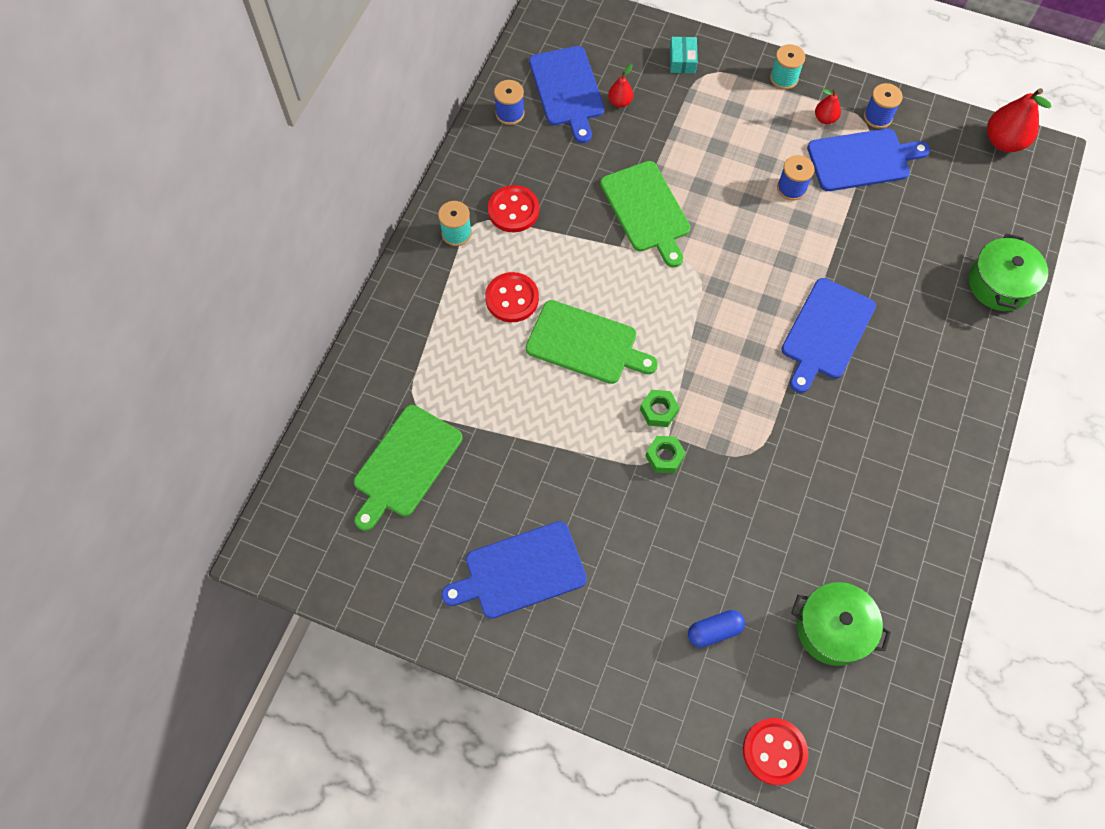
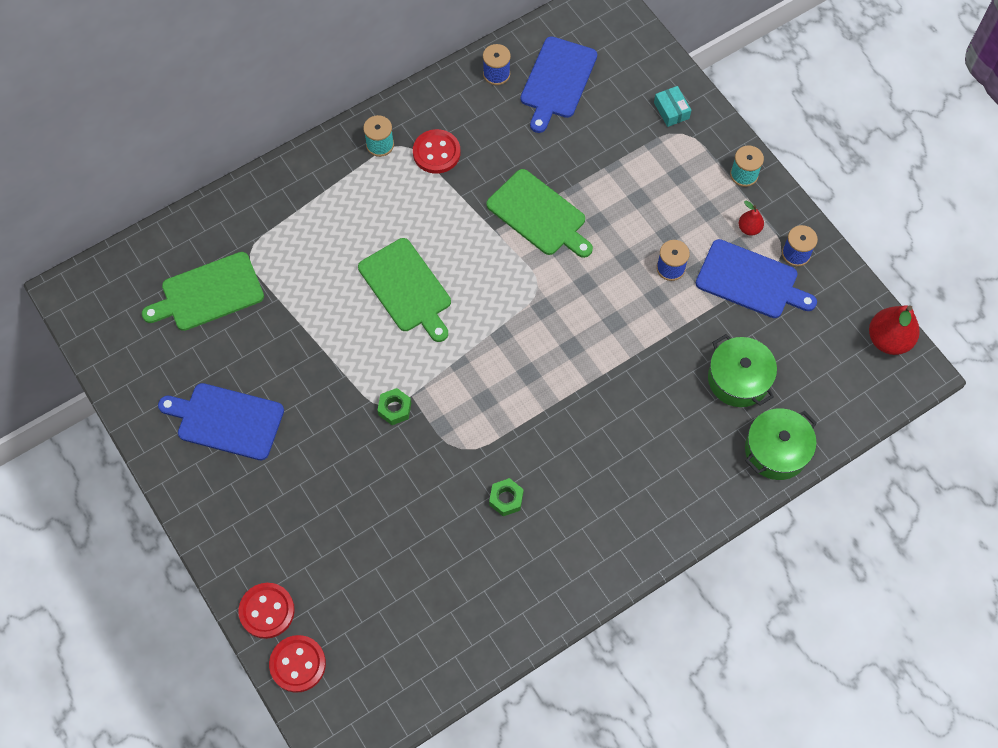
camera: 35 degrees right, 0 degrees up
red button [485,272,539,322] -> red button moved to [238,583,295,639]
green cutting board [600,161,690,267] -> green cutting board turned 60 degrees counterclockwise [486,169,593,258]
red pear [608,64,634,107] -> none
green nut [640,390,679,427] -> green nut moved to [489,478,524,516]
turquoise box [670,37,698,73] -> turquoise box turned 60 degrees counterclockwise [654,86,691,127]
blue capsule [688,610,745,648] -> none
blue cutting board [781,278,876,393] -> none
green pot [791,582,891,666] -> green pot moved to [708,334,777,407]

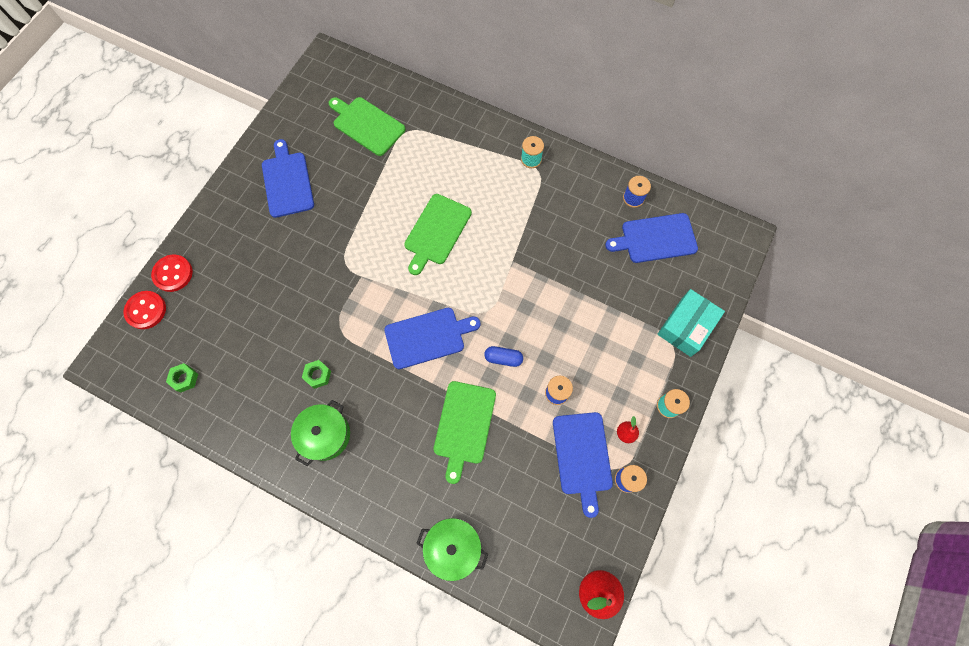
camera: 60 degrees right, 5 degrees up
green nut [377,388,411,425] -> green nut moved to [166,363,198,392]
red button [413,129,460,174] -> none
green cutting board [486,169,593,258] -> green cutting board moved to [434,381,496,484]
turquoise box [654,86,691,127] -> turquoise box [657,289,725,357], size x1.88
green pot [708,334,777,407] -> green pot moved to [291,400,350,466]
none -> blue cutting board [384,308,481,369]
none -> blue capsule [484,346,523,367]

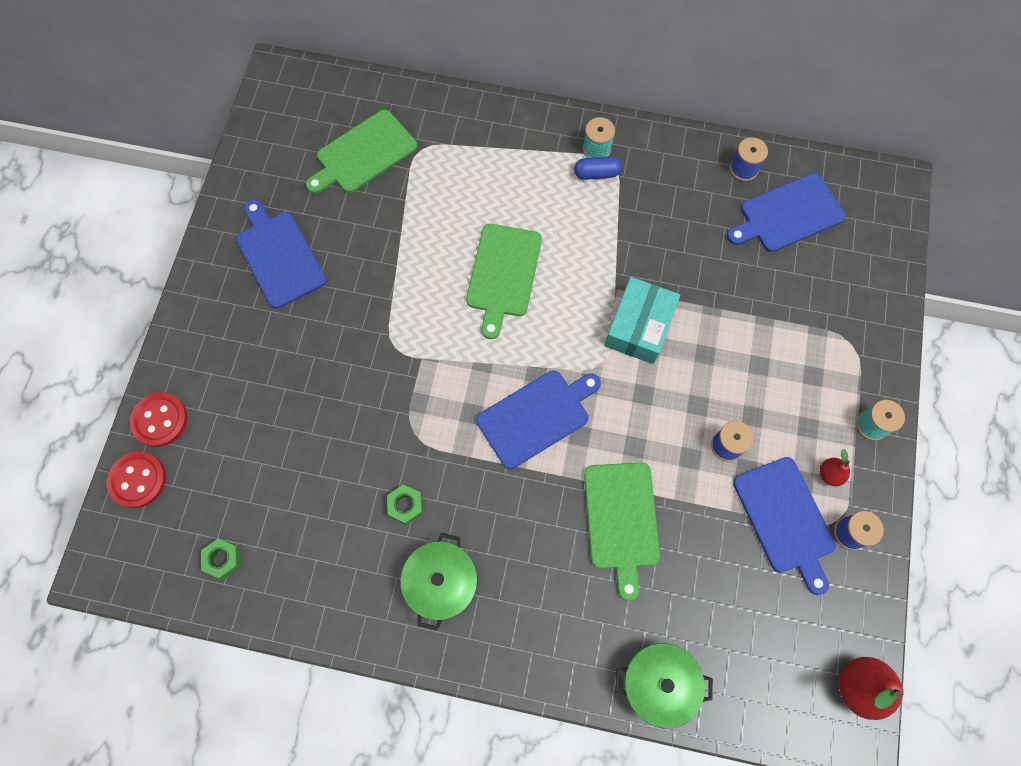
camera: 15 degrees left, 0 degrees up
green cutting board [329,97,406,156] -> green cutting board turned 60 degrees counterclockwise [306,109,417,194]
blue capsule [484,346,523,367] -> blue capsule moved to [574,156,622,180]
turquoise box [657,289,725,357] -> turquoise box moved to [605,277,680,364]

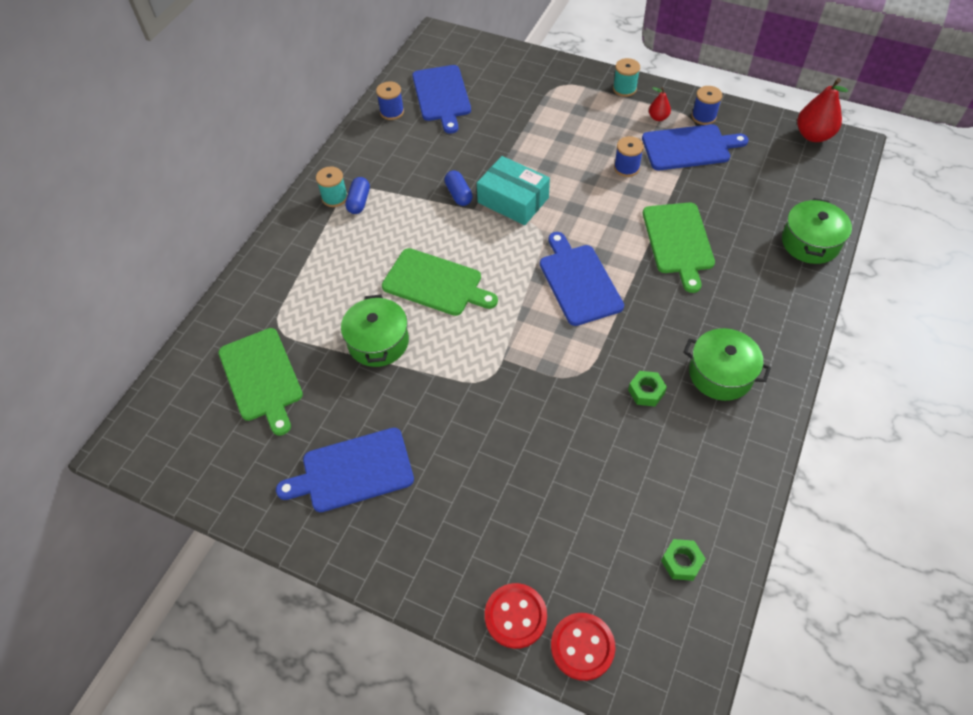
camera: 75 degrees left, 15 degrees down
green cutting board [584,462,660,601] -> green cutting board turned 75 degrees clockwise [643,203,715,293]
none -> green pot [341,294,409,367]
none -> blue capsule [444,170,473,206]

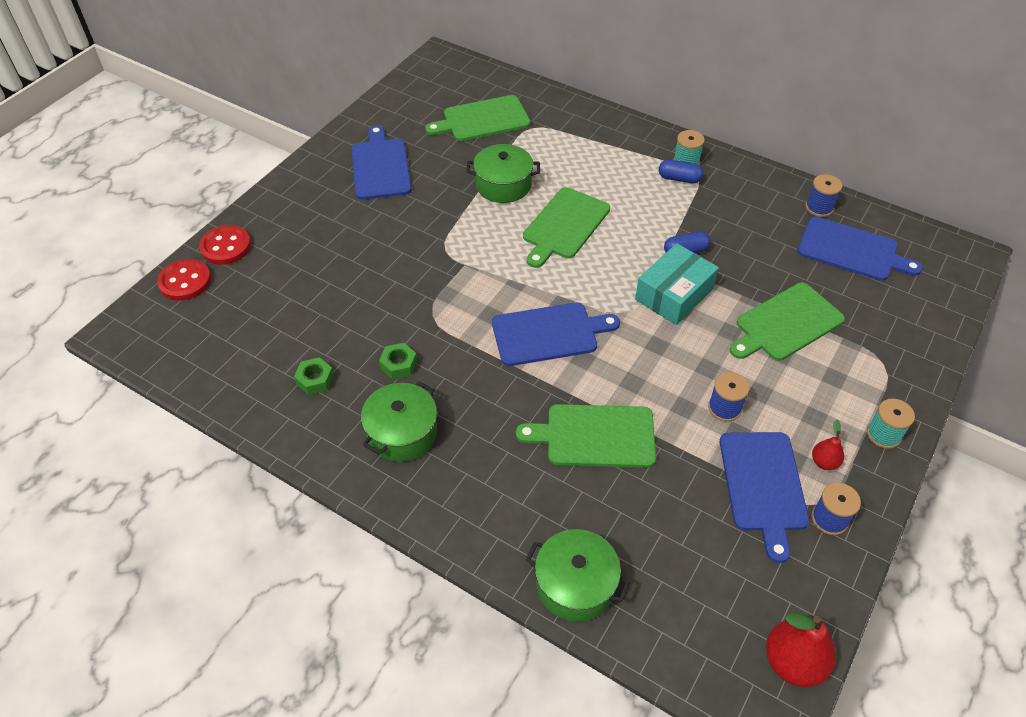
camera: 95 degrees right, 5 degrees down
blue cutting board [412,65,471,134] -> blue cutting board turned 150 degrees counterclockwise [797,216,923,281]
green nut [661,539,706,581] -> green nut moved to [294,357,334,395]
none -> green cutting board [729,283,845,361]

